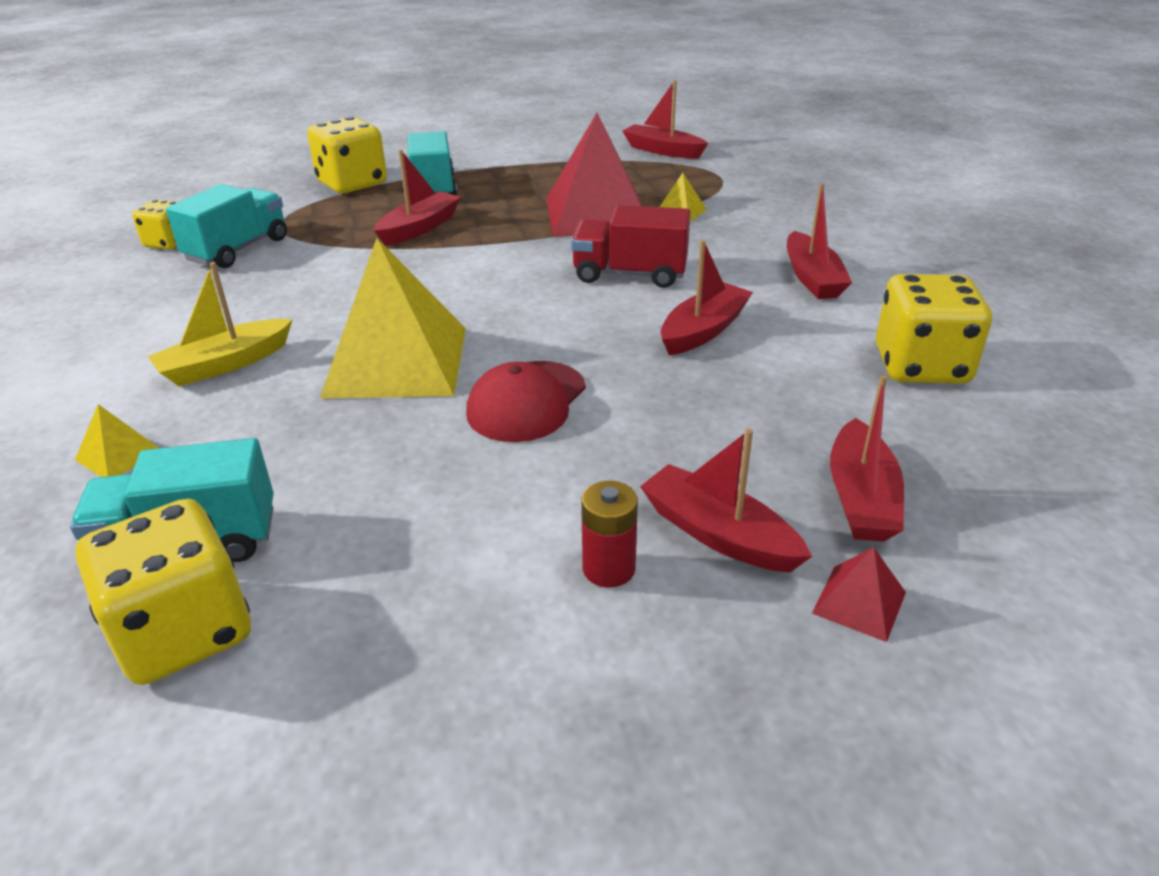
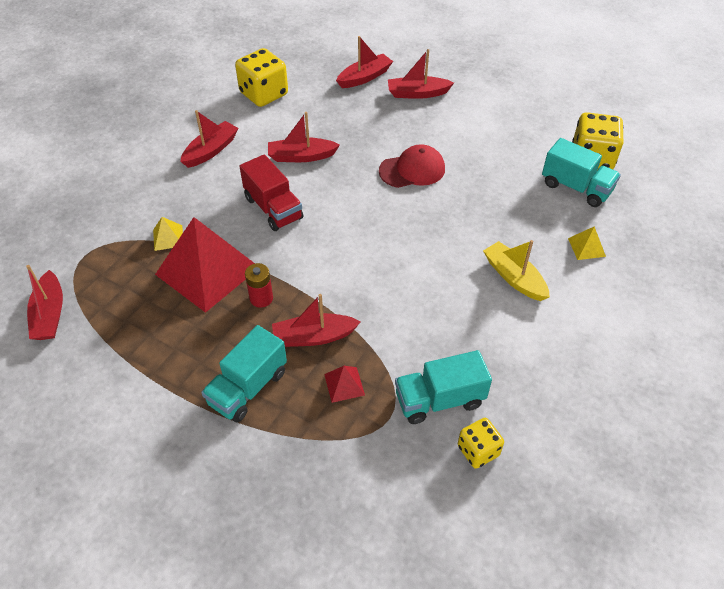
camera: 135 degrees left, 15 degrees up
yellow boat [147,262,293,386] -> yellow boat turned 135 degrees counterclockwise [483,240,550,301]
yellow dice [307,116,387,193] -> none
yellow pyramid [319,238,466,399] -> none
red battery [581,481,638,587] -> red battery moved to [245,263,273,308]
red boat [640,429,812,572] -> red boat turned 90 degrees clockwise [388,49,454,99]
red pyramid [812,547,906,642] -> red pyramid moved to [324,366,365,403]

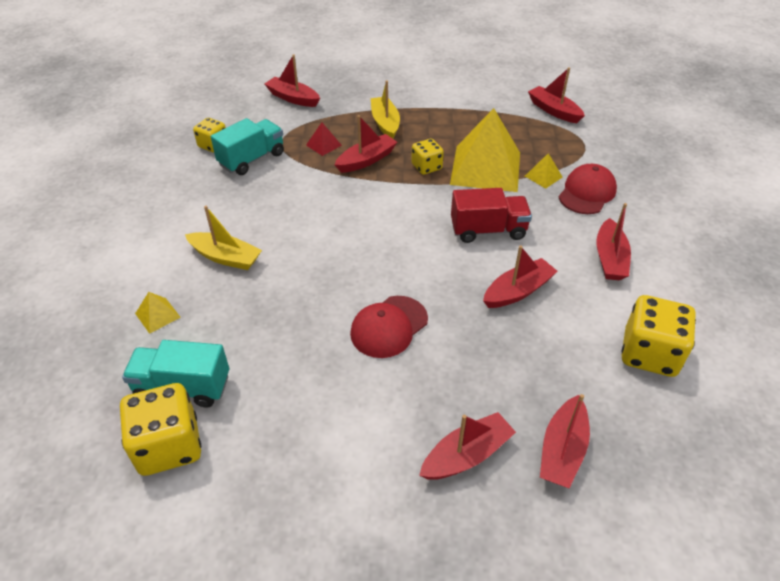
camera: 150 degrees right, 5 degrees down
red pyramid [155,217,255,313] -> yellow pyramid [450,108,520,192]
turquoise truck [201,325,287,422] -> yellow boat [371,80,400,139]
red truck [239,154,303,231] -> red truck turned 150 degrees clockwise [451,188,532,243]
red battery [245,263,273,308] -> yellow dice [411,139,444,175]
none -> red boat [265,54,320,107]
none -> red cap [558,164,617,214]

